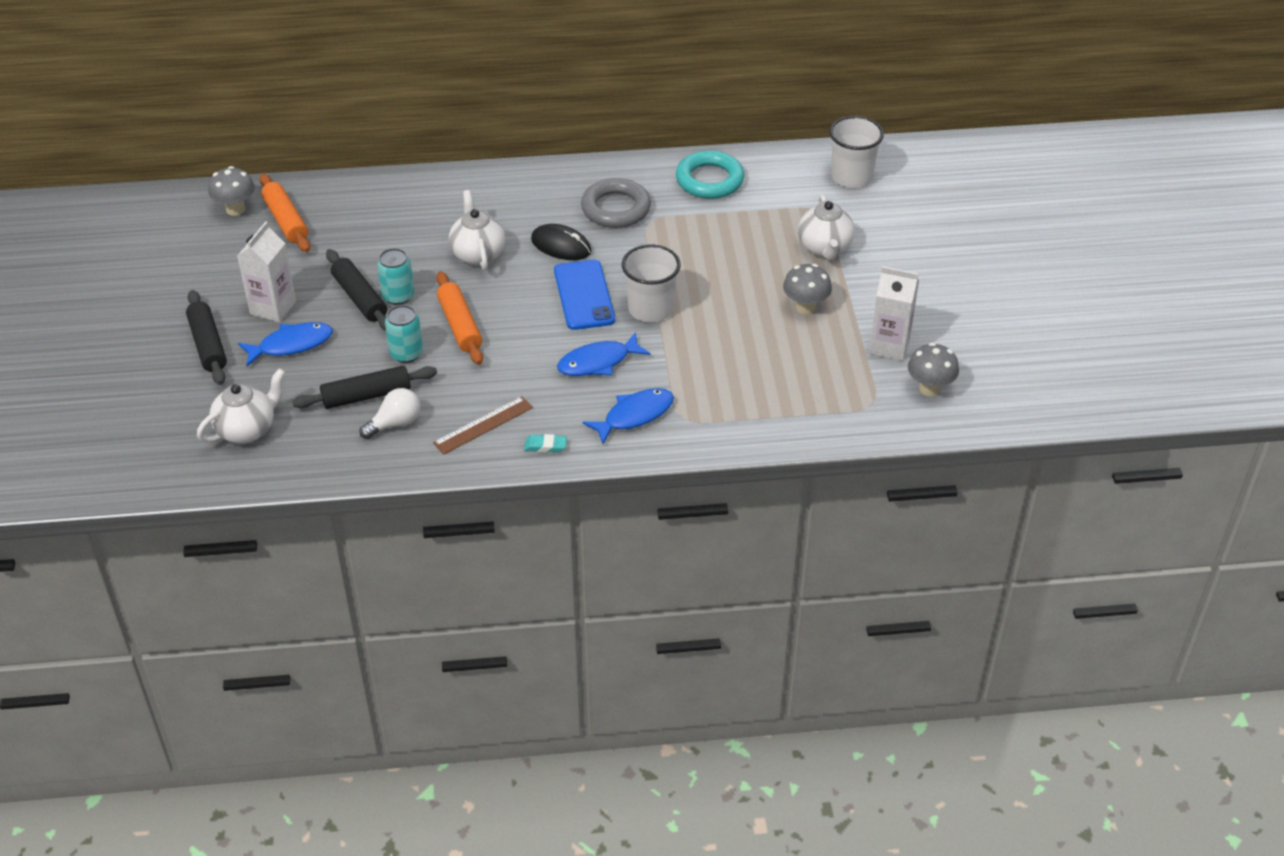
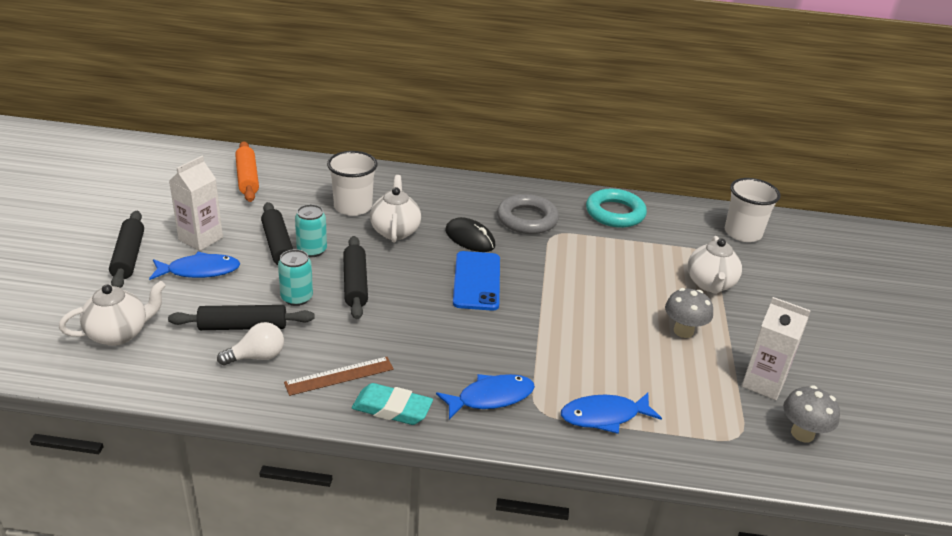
camera: 10 degrees right, 10 degrees down
grey mushroom [208,166,255,216] -> none
orange rolling pin [436,271,483,365] -> black rolling pin [343,236,368,319]
turquoise eraser [524,434,567,453] -> turquoise eraser [352,383,433,425], size x1.78
blue fish [557,332,650,376] -> blue fish moved to [561,393,662,434]
white cup [622,245,681,322] -> white cup moved to [327,151,378,216]

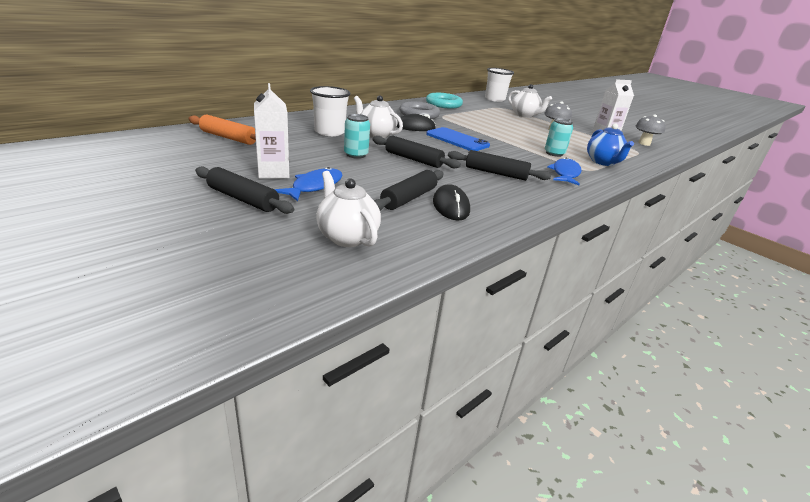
camera: 50 degrees left, 5 degrees down
white teapot [59,281,166,346] -> white teapot turned 45 degrees counterclockwise [316,171,381,247]
white light bulb [217,322,284,366] -> black mouse [433,184,470,221]
black rolling pin [261,202,293,265] -> black rolling pin moved to [448,150,551,181]
turquoise can [278,249,313,306] -> turquoise can moved to [545,118,573,157]
brown ruler [284,357,394,396] -> none
turquoise eraser [352,383,433,425] -> none
blue fish [561,393,662,434] -> blue teapot [587,123,634,166]

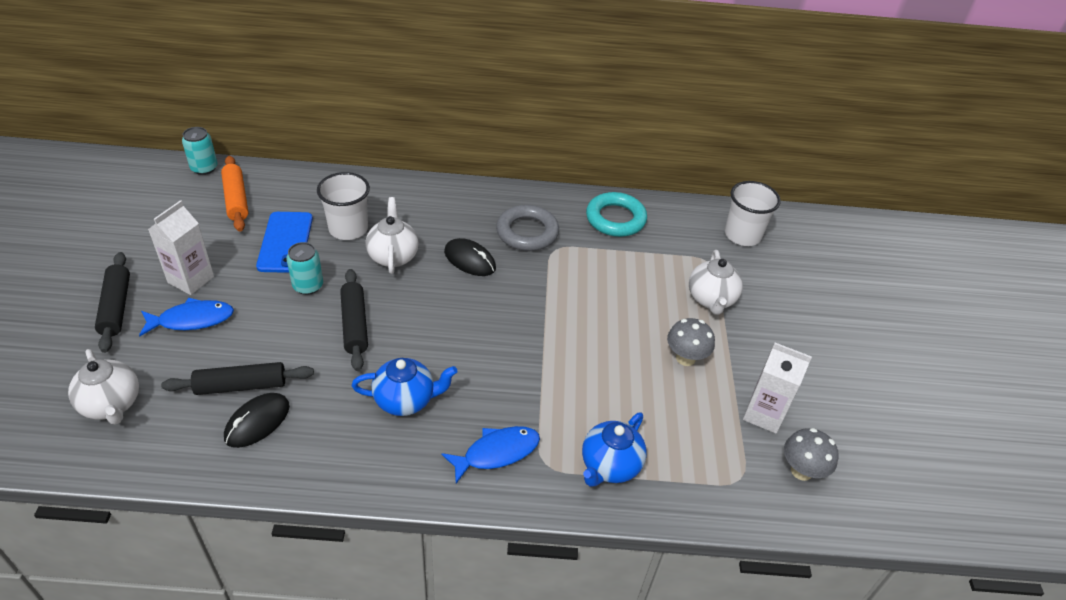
camera: 45 degrees right, 15 degrees up
white teapot [316,171,381,247] -> white teapot turned 135 degrees clockwise [68,349,139,425]
blue phone [426,127,490,151] -> blue phone moved to [256,212,313,273]
black rolling pin [448,150,551,181] -> blue teapot [352,358,457,416]
turquoise can [545,118,573,157] -> turquoise can moved to [182,127,218,175]

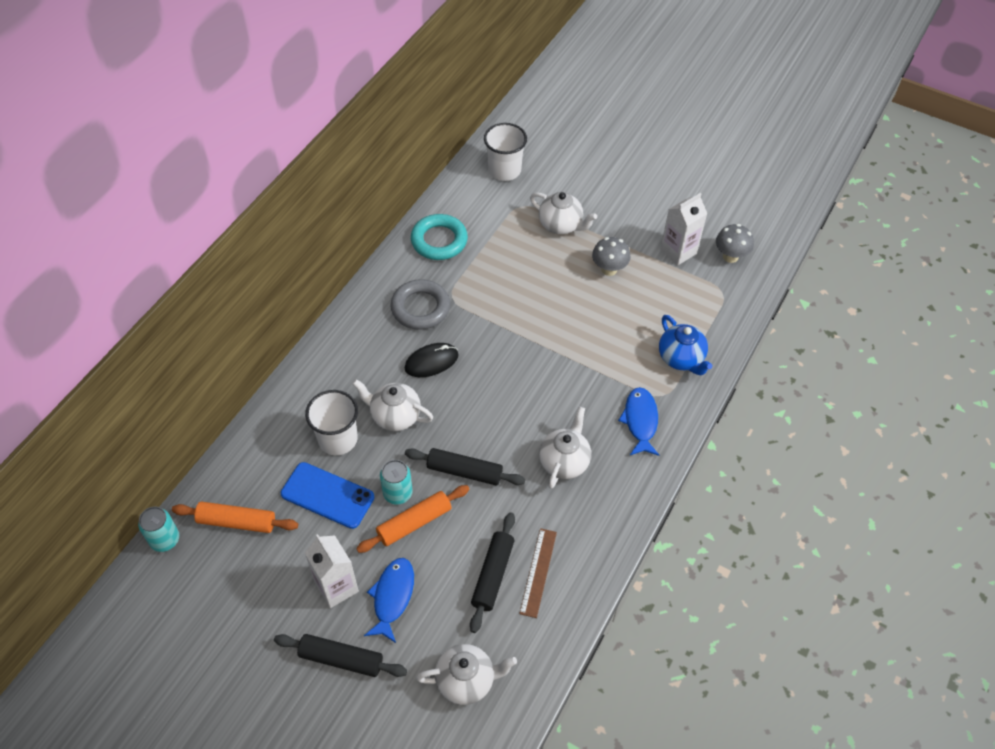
camera: 60 degrees left, 10 degrees up
black mouse [224,393,290,448] -> brown ruler [519,528,557,618]
blue teapot [352,358,457,416] -> white teapot [539,407,591,489]
none -> orange rolling pin [356,485,469,553]

